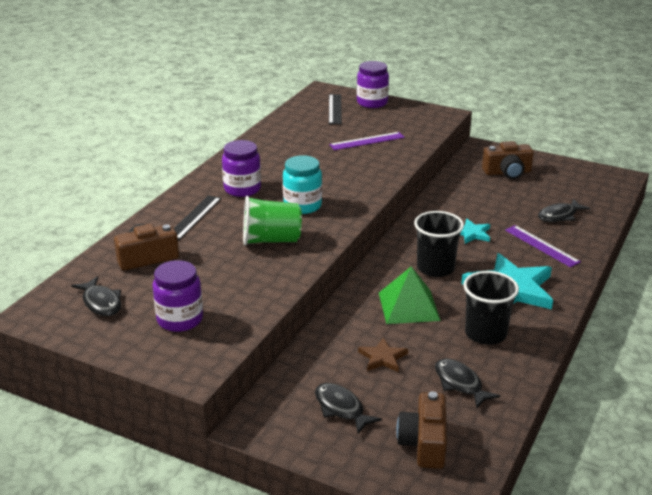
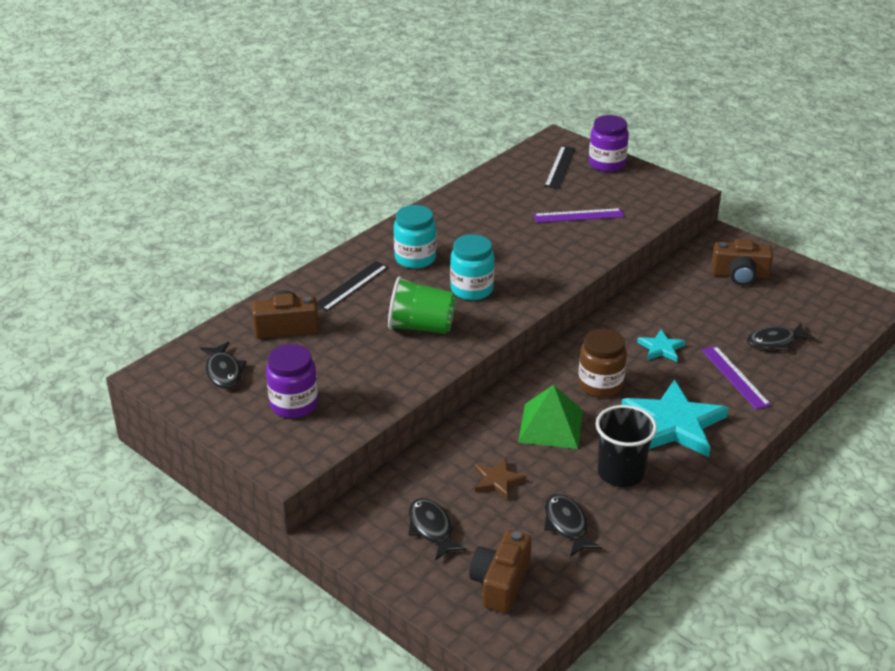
camera: 15 degrees right, 5 degrees up
purple jar [222,140,261,197] -> turquoise jar [394,205,436,269]
black cup [414,211,464,277] -> brown jar [578,328,627,398]

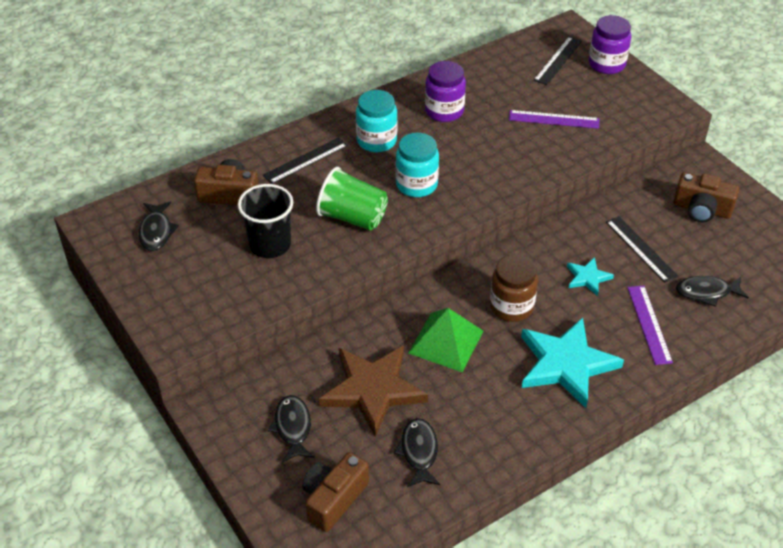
camera: 15 degrees right, 10 degrees up
purple jar [266,344,318,418] -> purple jar moved to [425,61,466,122]
brown star [475,458,526,500] -> brown star [319,346,428,437], size x2.06
black cup [596,405,657,487] -> black cup moved to [238,184,293,258]
none -> black ruler [606,216,678,282]

